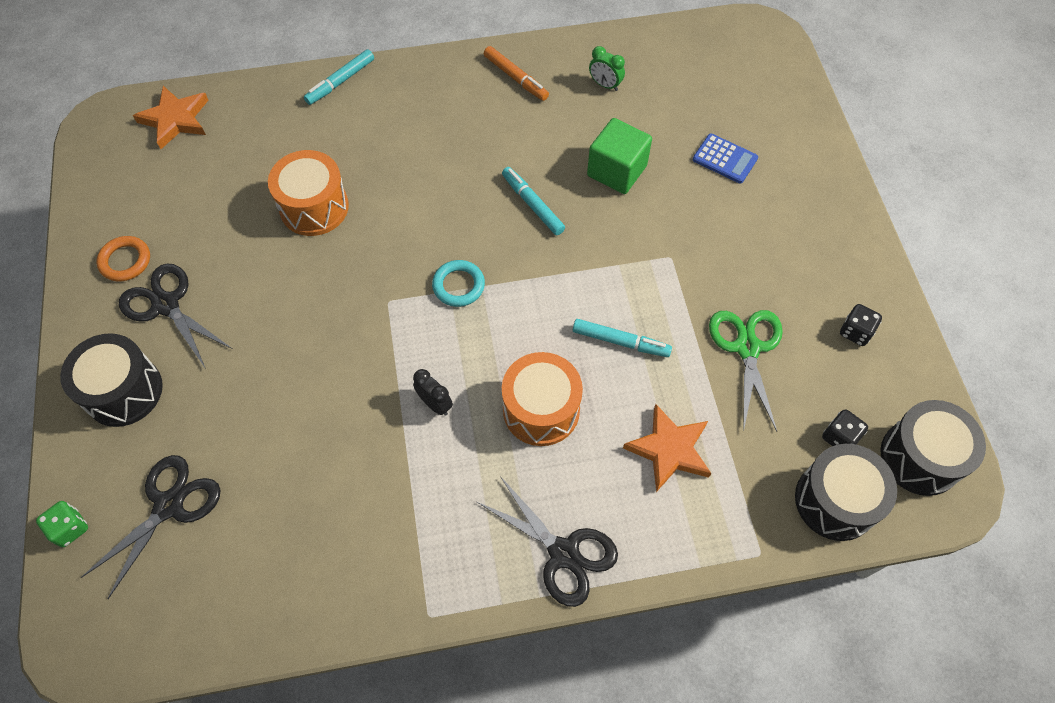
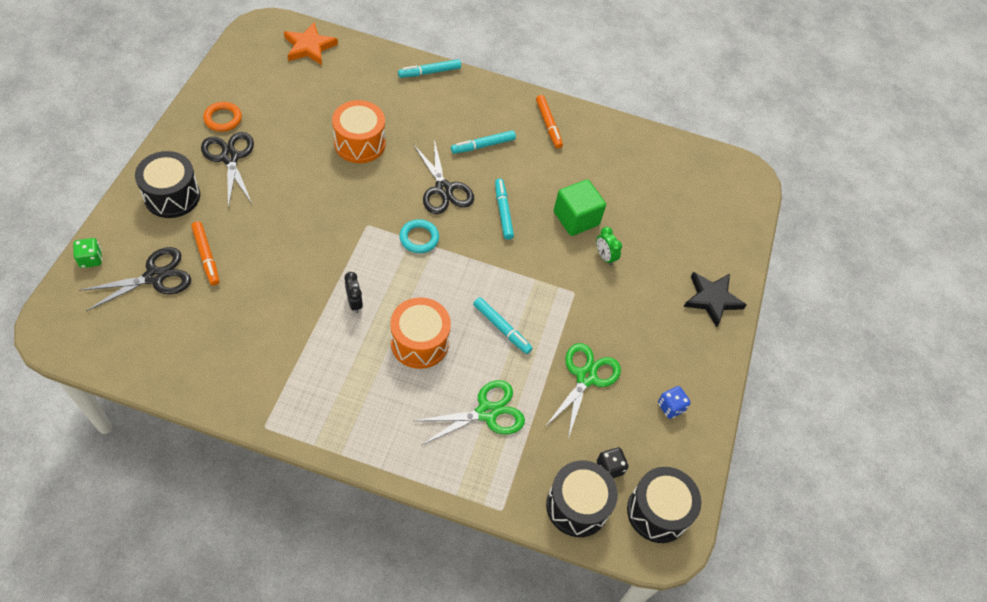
camera: 20 degrees right, 5 degrees down
black scissors [477,476,618,607] -> black scissors moved to [413,139,474,214]
green clock [589,46,625,91] -> green clock moved to [596,227,622,266]
orange star [623,404,711,492] -> green scissors [414,380,525,445]
blue calculator [693,133,758,184] -> none
black dice [840,304,882,346] -> blue dice [658,386,691,419]
none -> orange marker [191,221,219,285]
none -> turquoise marker [451,130,516,154]
none -> black star [684,272,747,327]

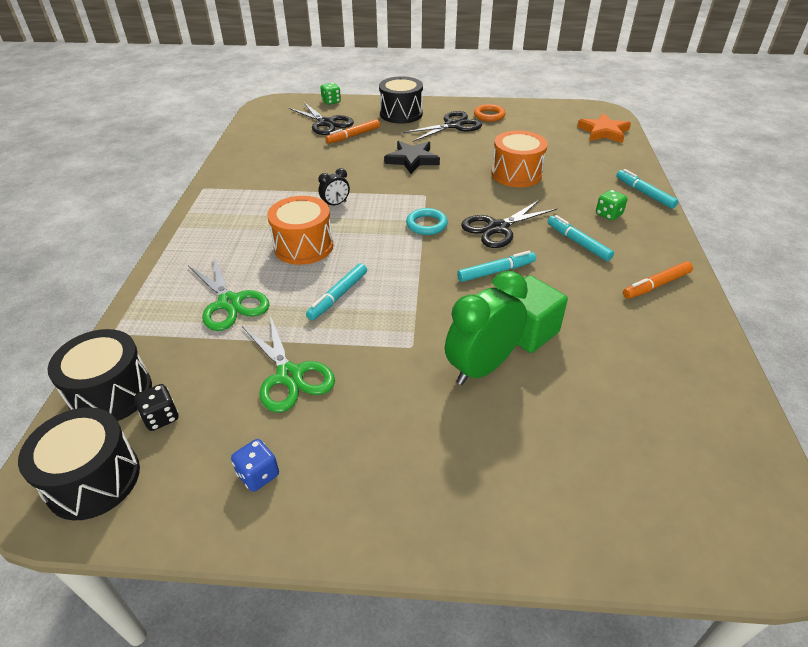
camera: 85 degrees right, 15 degrees down
green scissors [545,343,621,439] -> green scissors turned 45 degrees clockwise [242,315,335,413]
green clock [596,227,622,266] -> green clock [445,271,528,385], size x2.07
black star [684,272,747,327] -> black star moved to [384,141,440,174]
none -> green dice [596,190,628,221]

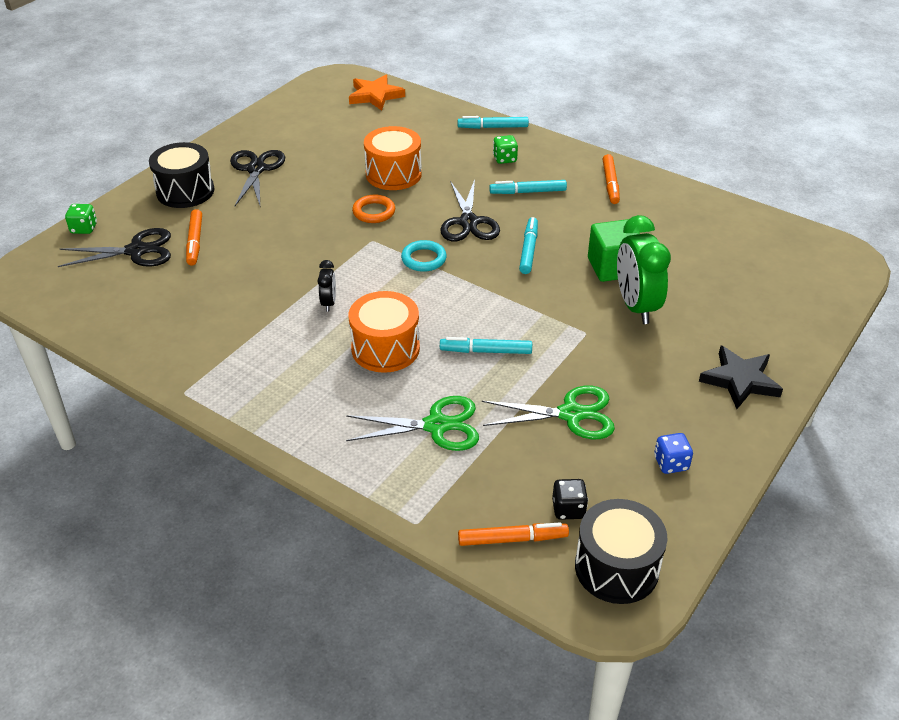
camera: 60 degrees left, 0 degrees up
black drum [47,329,152,421] -> orange marker [458,522,569,546]
turquoise marker [306,263,367,320] -> turquoise marker turned 120 degrees clockwise [440,337,532,354]
black star [384,141,440,174] -> black star moved to [699,346,783,409]
orange ring [474,104,506,122] -> orange ring moved to [352,195,395,223]

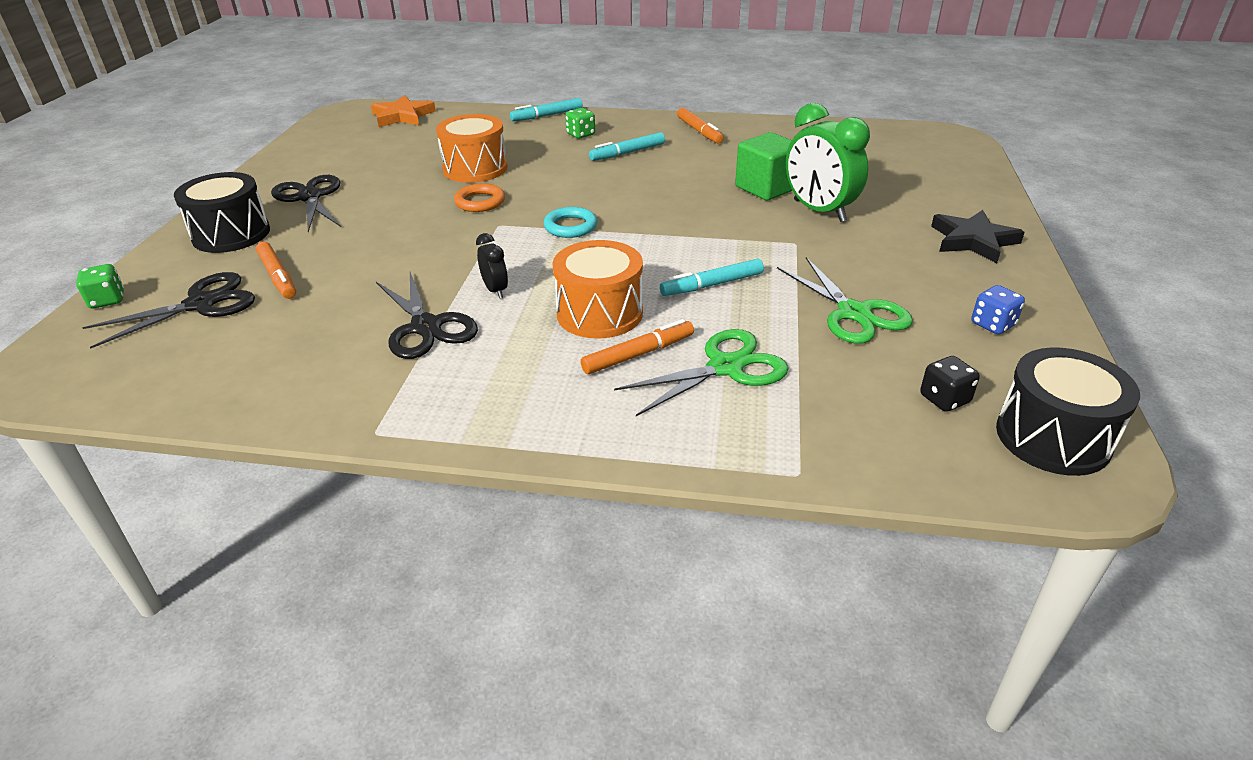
camera: 25 degrees left, 5 degrees down
black scissors [440,179,500,241] -> black scissors moved to [376,272,478,359]
orange marker [458,522,569,546] -> orange marker moved to [581,319,694,374]
green scissors [482,386,615,439] -> green scissors turned 90 degrees clockwise [777,257,913,344]
turquoise marker [519,217,538,274] -> none

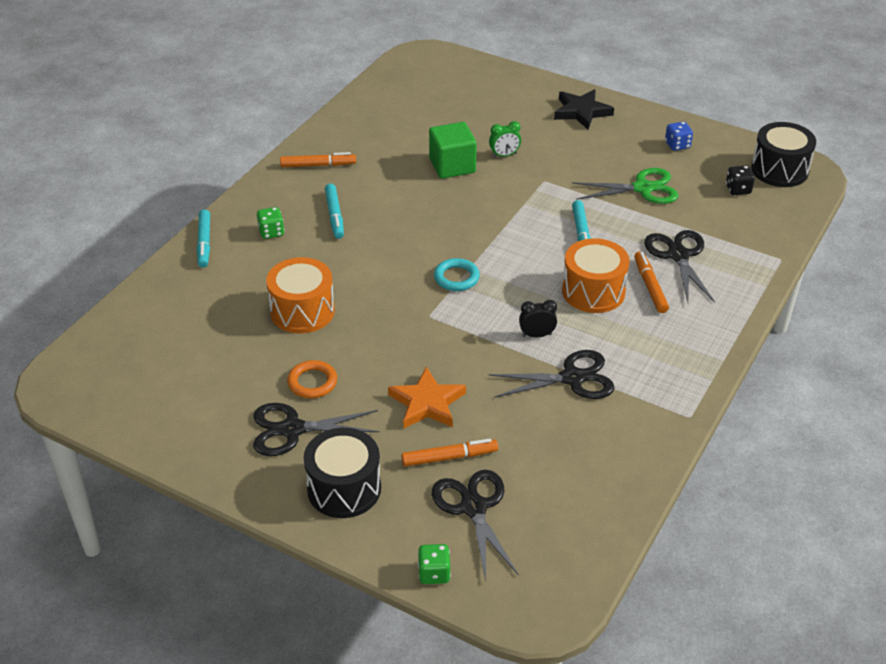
camera: 70 degrees left, 5 degrees up
orange star [371,95,436,127] -> orange star moved to [388,366,466,428]
orange ring [454,183,505,212] -> orange ring moved to [287,360,337,398]
green scissors [614,329,789,416] -> black scissors [644,230,715,303]
green clock [786,103,870,222] -> green clock [489,121,521,158], size x0.48

